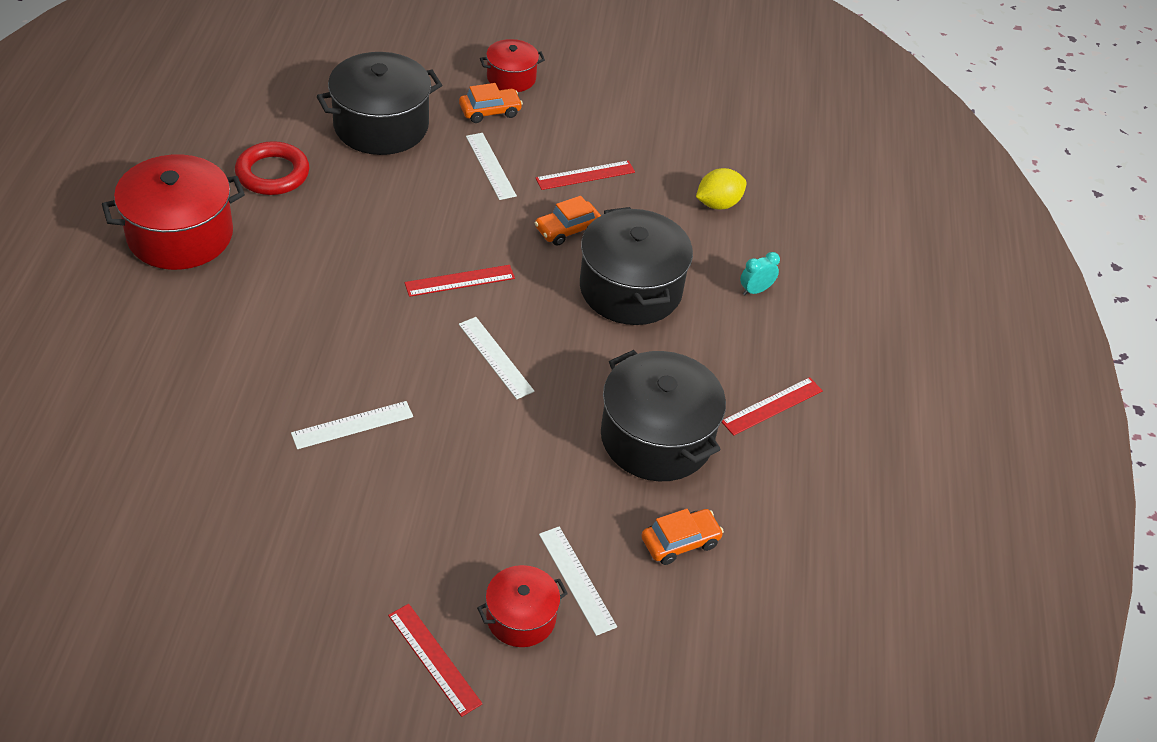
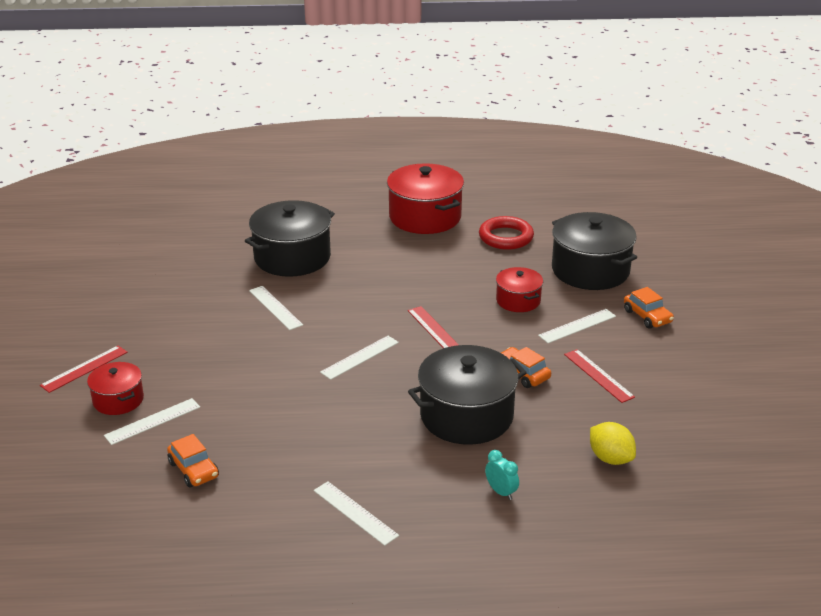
camera: 85 degrees right, 15 degrees down
red pot [480,39,545,92] -> red pot moved to [496,267,543,312]
black pot [601,350,726,481] -> black pot moved to [245,200,335,277]
red ruler [722,377,823,436] -> white ruler [314,481,399,546]

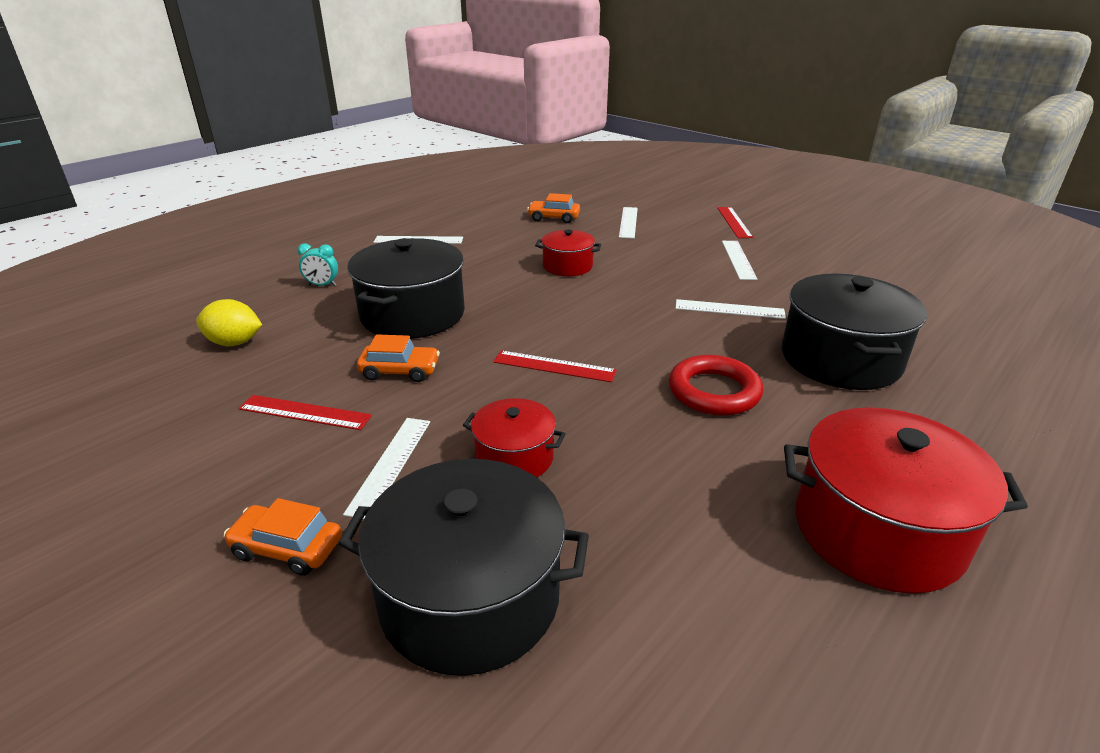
camera: 135 degrees right, 0 degrees up
red pot [87,362,144,415] -> red pot moved to [535,230,601,276]
white ruler [320,336,399,380] -> white ruler moved to [722,241,757,280]
red ring [479,216,534,250] -> red ring moved to [669,355,763,416]

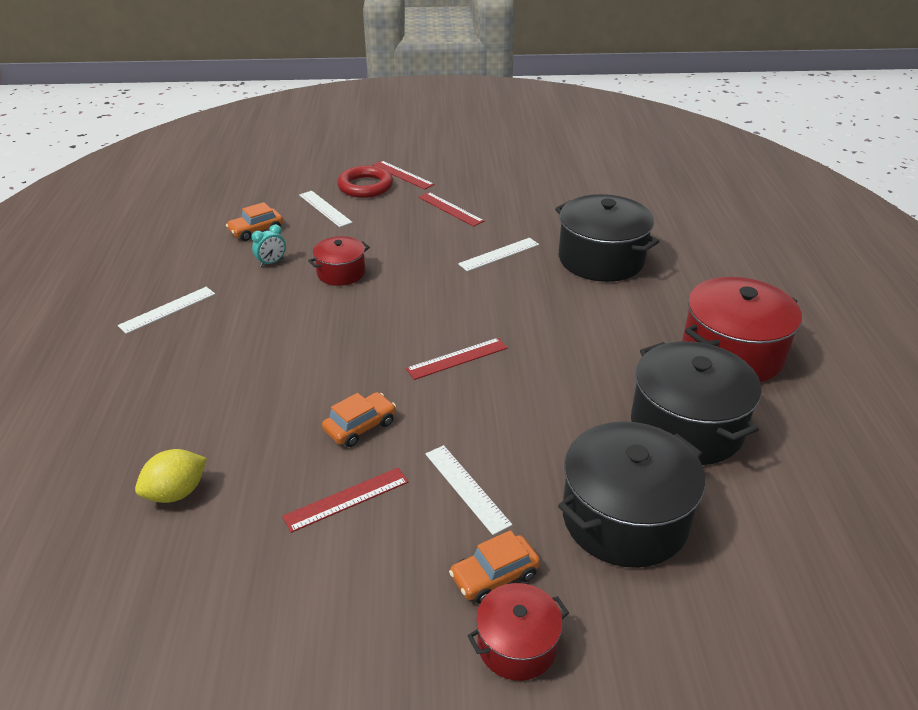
camera: 45 degrees left, 5 degrees up
turquoise clock [298,243,338,286] -> turquoise clock moved to [252,224,286,267]
black pot [347,238,465,339] -> black pot moved to [631,341,762,465]
red pot [463,398,565,477] -> red pot moved to [467,583,569,681]
red ring [669,355,763,416] -> red ring moved to [337,166,393,198]
white ruler [722,241,757,280] -> red ruler [418,192,484,227]

